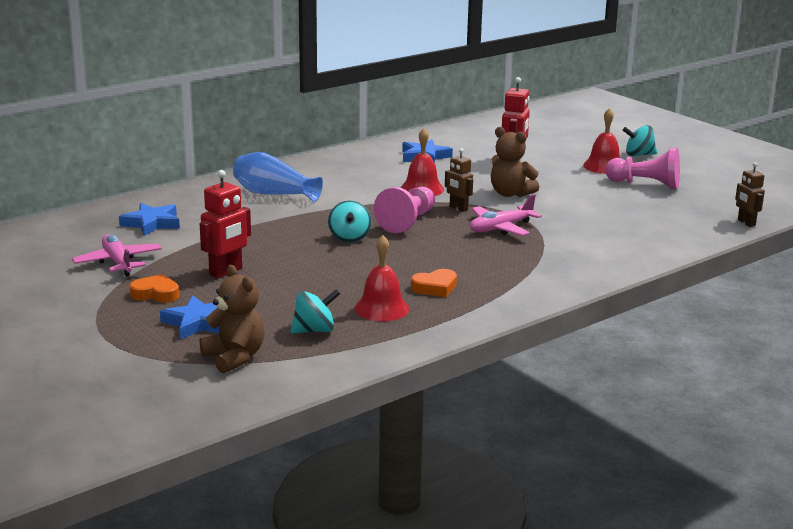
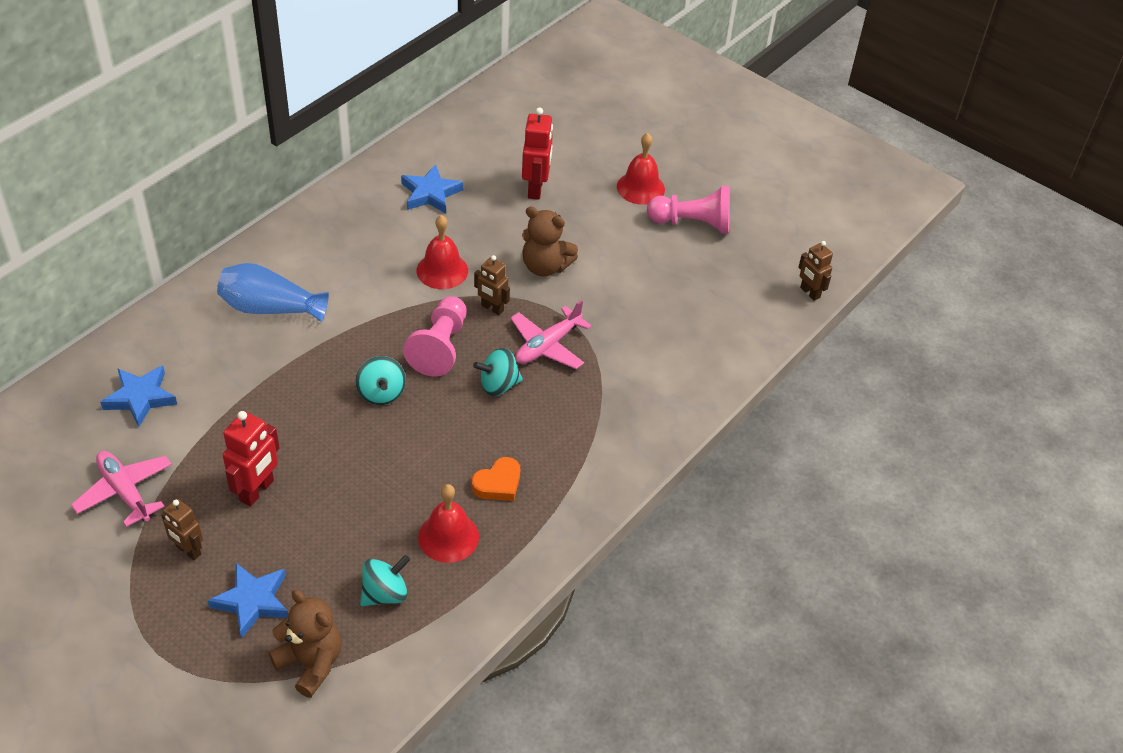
camera: 15 degrees left, 25 degrees up
orange heart [129,274,179,302] -> brown robot [161,499,203,560]
turquoise spinning top [623,125,657,157] -> turquoise spinning top moved to [473,348,523,396]

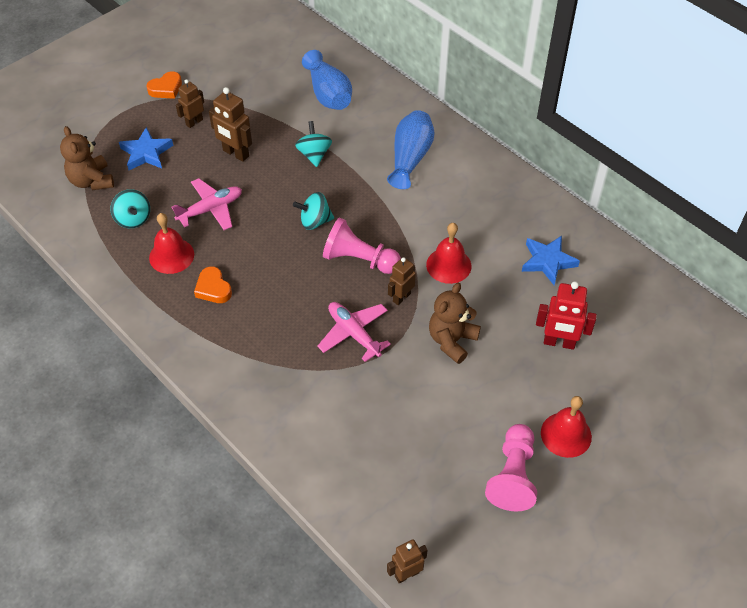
camera: 100 degrees right, 5 degrees up
pink plane [71,451,172,527] -> pink plane moved to [171,178,242,230]
blue star [100,365,177,427] -> blue vase [302,50,352,110]
red robot [223,411,279,506] -> brown robot [209,87,252,162]
brown teddy bear [269,590,341,698] -> brown teddy bear turned 105 degrees clockwise [60,126,114,190]
turquoise spinning top [473,348,523,396] -> turquoise spinning top moved to [295,121,332,167]
none -> orange heart [146,71,182,99]

